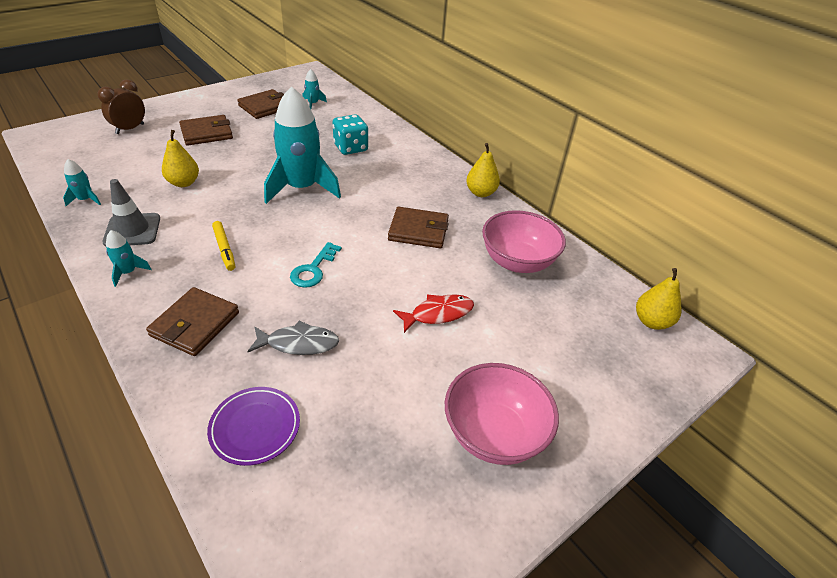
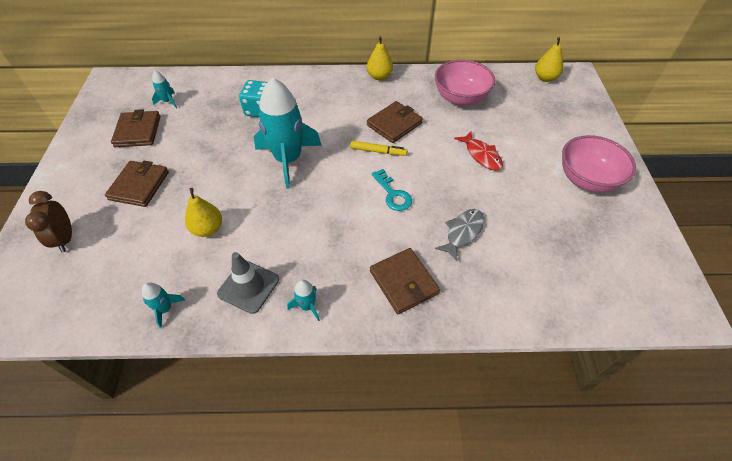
camera: 50 degrees left, 10 degrees up
purple plate [207,387,300,466] -> none
yellow marker [212,221,235,271] -> yellow marker moved to [350,141,407,156]
red fish [393,294,474,333] -> red fish turned 135 degrees clockwise [454,131,503,171]

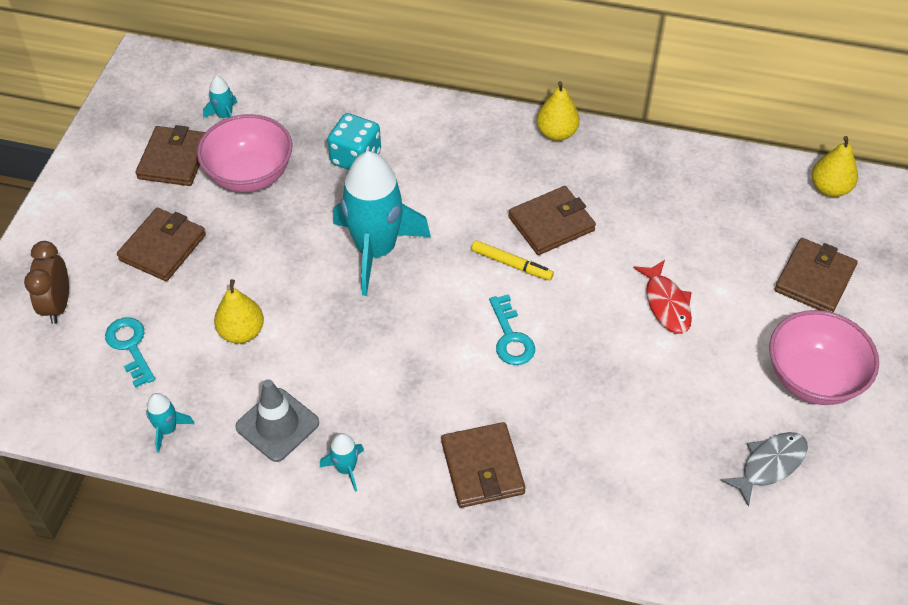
camera: 15 degrees right, 0 degrees up
pink bowl [435,60,495,106] -> pink bowl moved to [197,114,292,192]
grey fish [435,209,484,261] -> grey fish moved to [721,432,808,507]
none -> turquoise key [105,317,155,388]
none -> brown wallet [774,238,858,313]

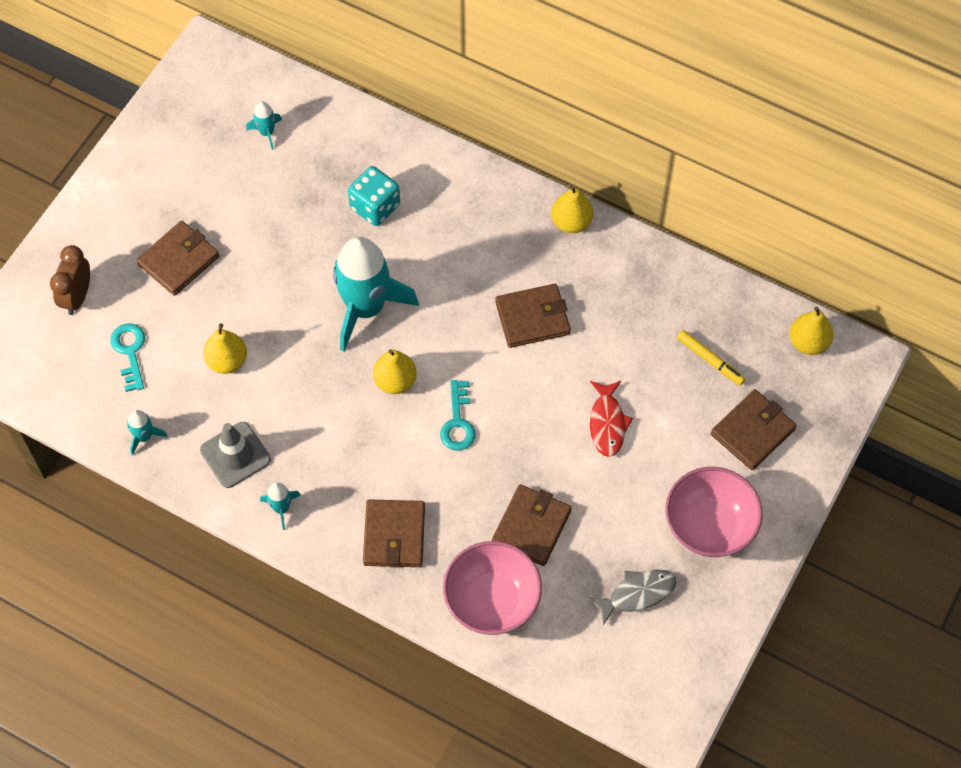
camera: 15 degrees right, 10 degrees up
brown wallet [136,125,205,186] -> brown wallet moved to [492,484,572,566]
pink bowl [197,114,292,192] -> pink bowl moved to [443,541,542,635]
yellow marker [471,240,554,281] -> yellow marker moved to [677,330,745,385]
none -> yellow pear [373,349,417,394]

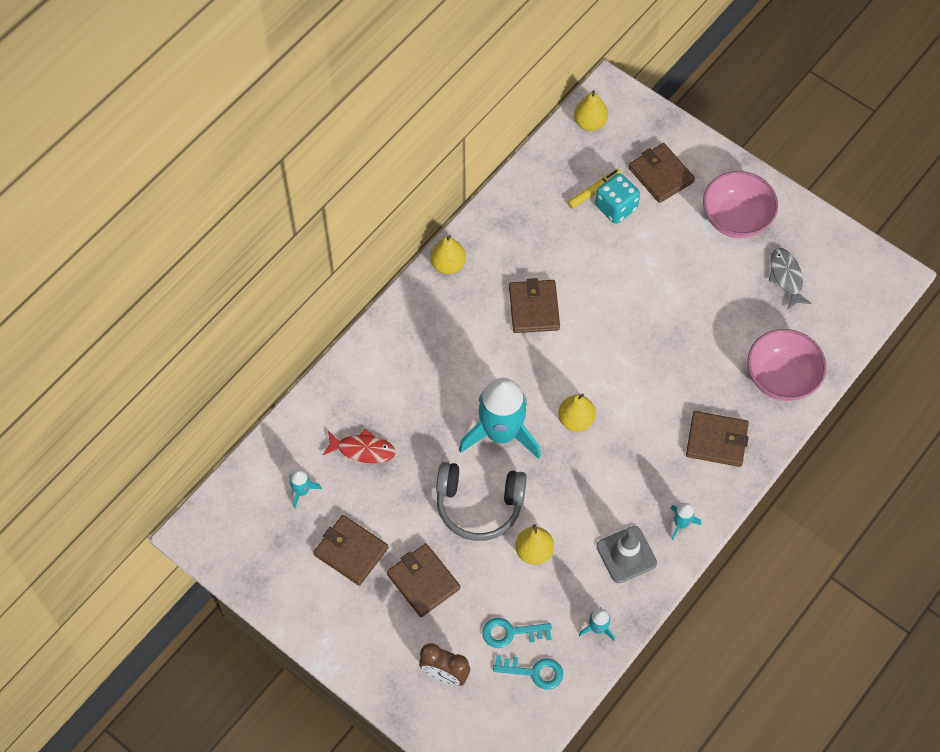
camera: 80 degrees left, 0 degrees up
turquoise dice [348,166,400,226] -> turquoise dice moved to [595,173,640,224]
turquoise key [440,380,476,451] -> turquoise key moved to [493,655,563,690]
brown wallet [492,484,572,566] -> brown wallet moved to [313,515,389,586]
red fish [590,381,633,457] -> red fish moved to [323,429,396,463]
none -> grey headphones [436,462,527,541]

